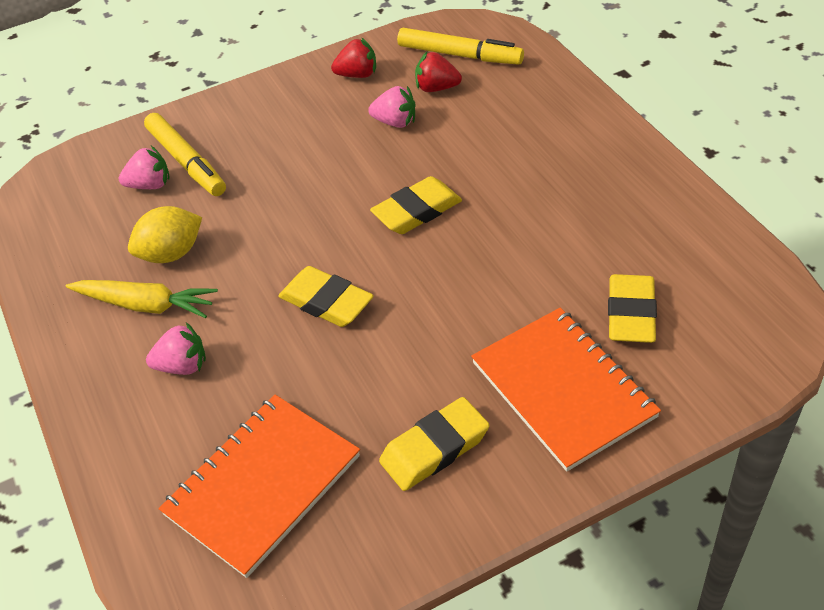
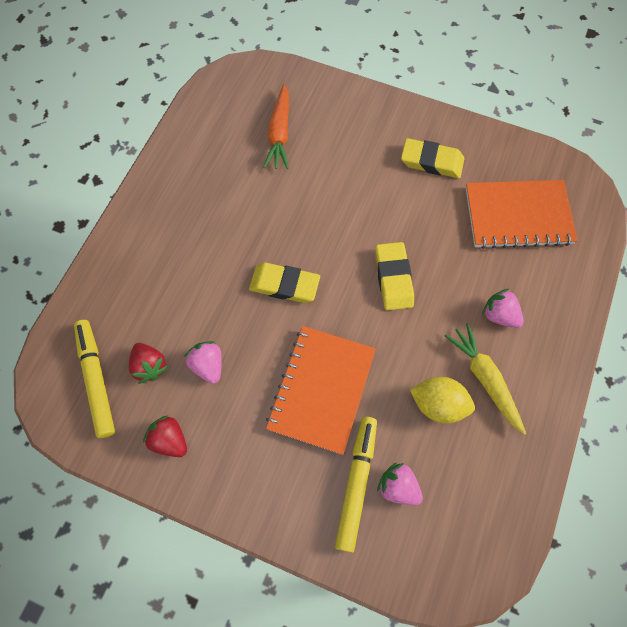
camera: 135 degrees left, 20 degrees up
orange notebook [471,308,661,472] -> orange notebook moved to [266,326,376,455]
yellow eraser [608,274,657,343] -> orange carrot [263,84,289,169]

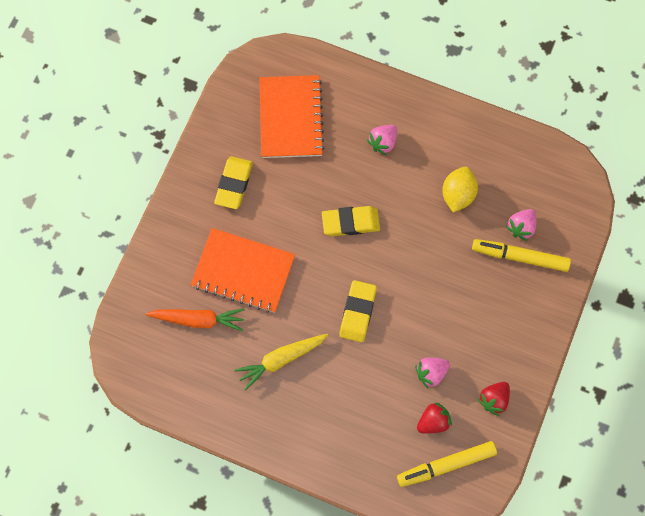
camera: 90 degrees left, 5 degrees up
orange notebook [266,326,376,455] -> orange notebook moved to [191,228,295,313]
yellow carrot [445,323,526,435] -> yellow carrot moved to [234,334,328,391]

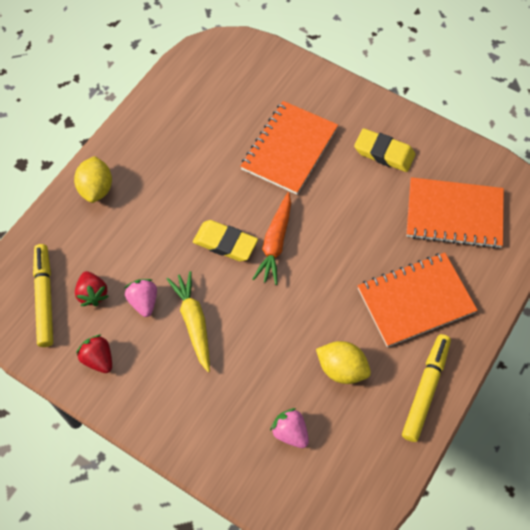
camera: 100 degrees right, 10 degrees down
orange carrot [146,308,245,332] -> orange carrot moved to [252,192,291,285]
yellow carrot [234,334,328,391] -> yellow carrot moved to [167,271,210,372]
yellow eraser [322,206,380,236] -> none
pink strawberry [367,125,397,155] -> orange notebook [358,253,478,347]
yellow marker [472,239,571,272] -> yellow marker moved to [402,334,451,442]
none -> yellow lemon [74,156,112,203]

